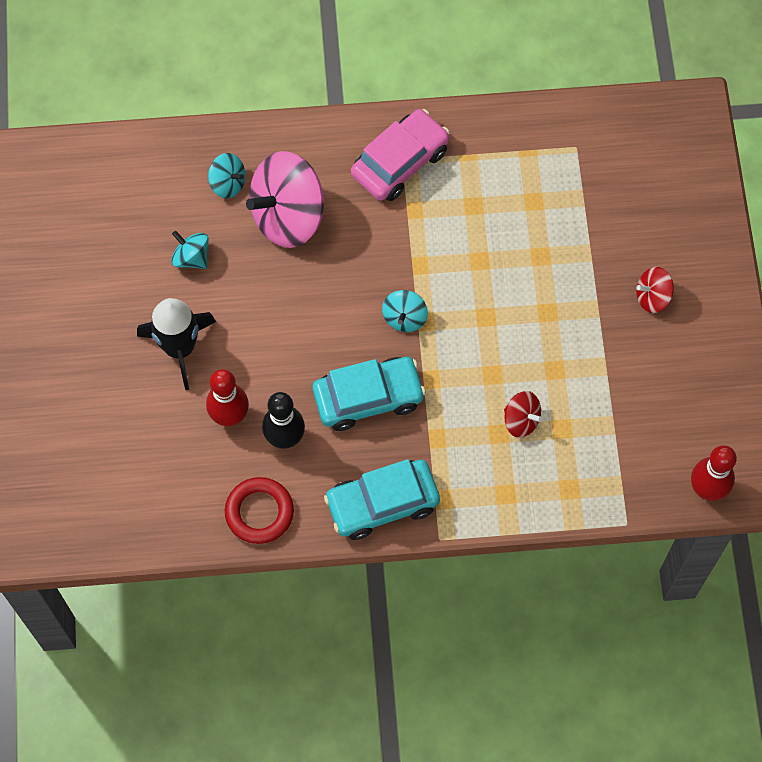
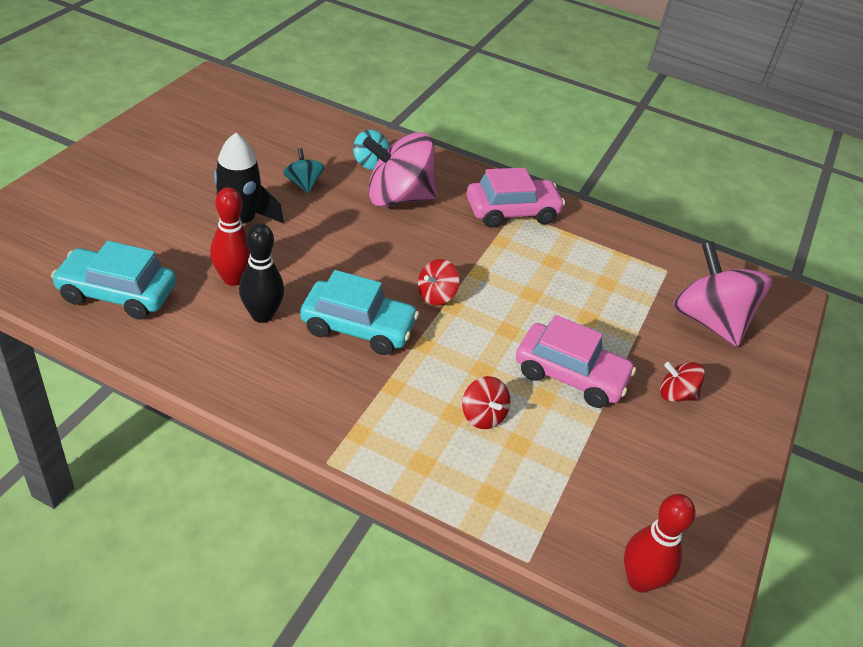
camera: 25 degrees right, 25 degrees down
red ring [225,477,294,544] -> none
turquoise car [324,459,440,540] -> turquoise car moved to [51,241,176,320]
turquoise spinning top [382,290,428,332] -> red spinning top [418,259,460,305]
none -> pink car [516,315,636,408]
none -> pink spinning top [673,242,772,347]

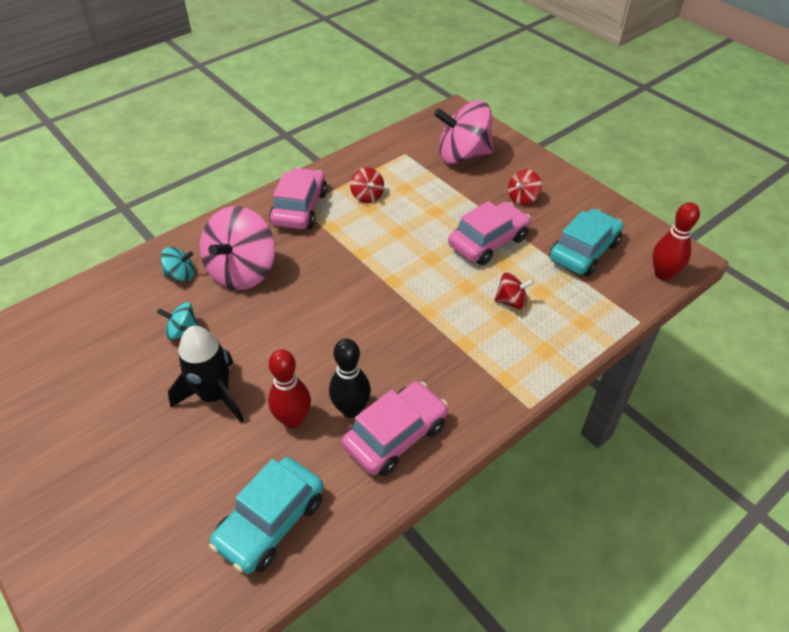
camera: 60 degrees left, 5 degrees up
turquoise car [300,270,419,355] -> turquoise car moved to [549,209,623,277]
red spinning top [418,259,460,305] -> red spinning top moved to [350,167,384,203]
none -> pink car [342,381,448,476]

